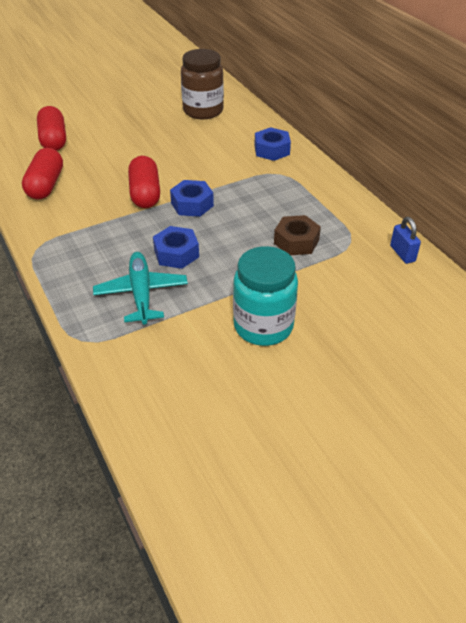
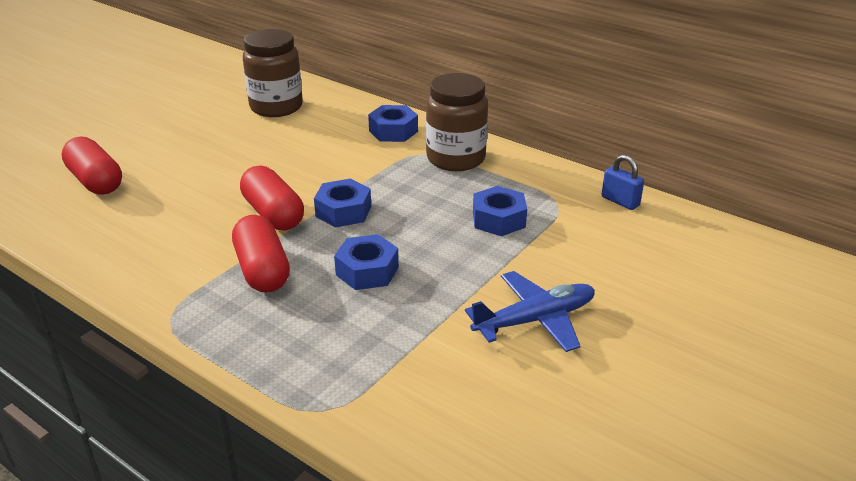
camera: 25 degrees left, 10 degrees down
red capsule [22,148,63,200] -> red capsule moved to [232,215,290,293]
turquoise plane [93,252,188,325] -> none
turquoise jar [233,246,298,346] -> blue plane [465,271,595,352]
brown nut [274,215,321,255] -> blue nut [473,186,527,236]
none -> brown jar [426,73,488,171]

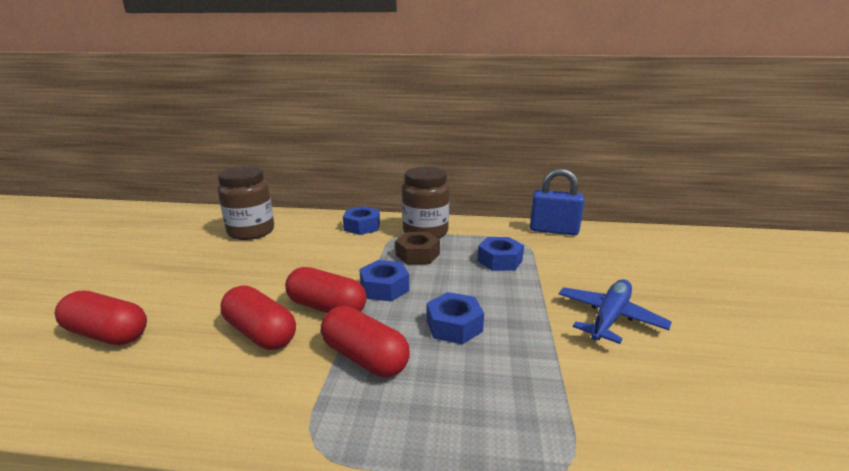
camera: 30 degrees left, 10 degrees down
blue padlock [602,155,644,210] -> blue padlock [530,168,584,235], size x1.75
none -> red capsule [221,286,296,350]
none -> brown nut [395,232,440,264]

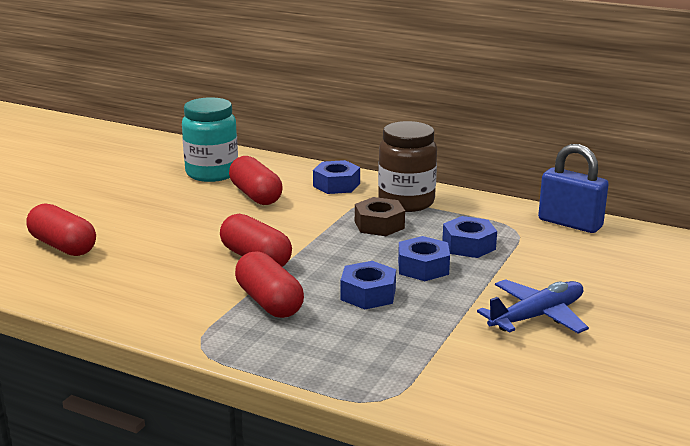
camera: 20 degrees right, 0 degrees up
brown jar [218,166,274,240] -> turquoise jar [182,97,238,182]
red capsule [221,286,296,350] -> red capsule moved to [229,156,283,205]
blue nut [359,260,409,301] -> blue nut moved to [398,236,450,281]

